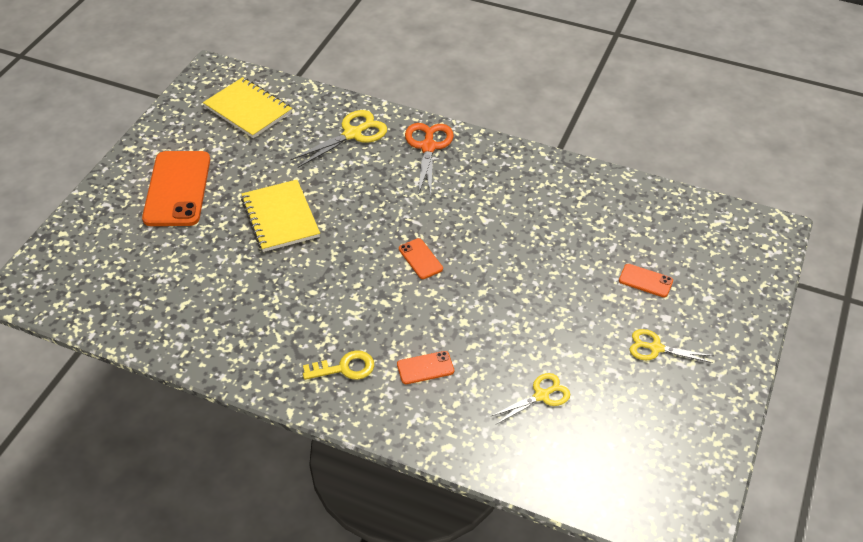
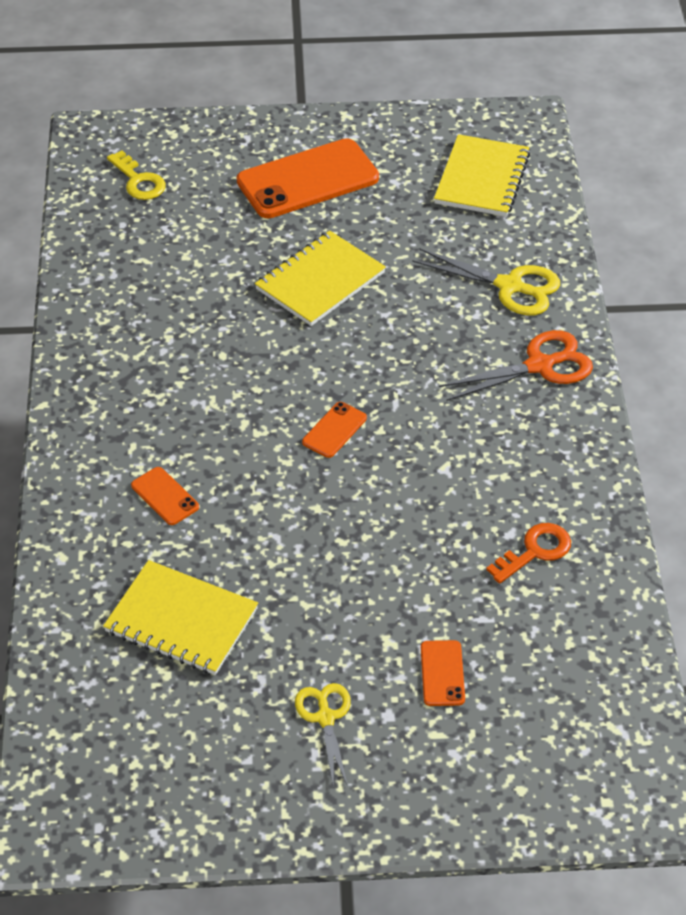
camera: 65 degrees right, 0 degrees up
yellow key [303,350,374,380] -> yellow key moved to [107,150,166,200]
yellow scissors [490,373,570,424] -> yellow notebook [103,560,258,675]
none -> orange key [486,523,571,584]

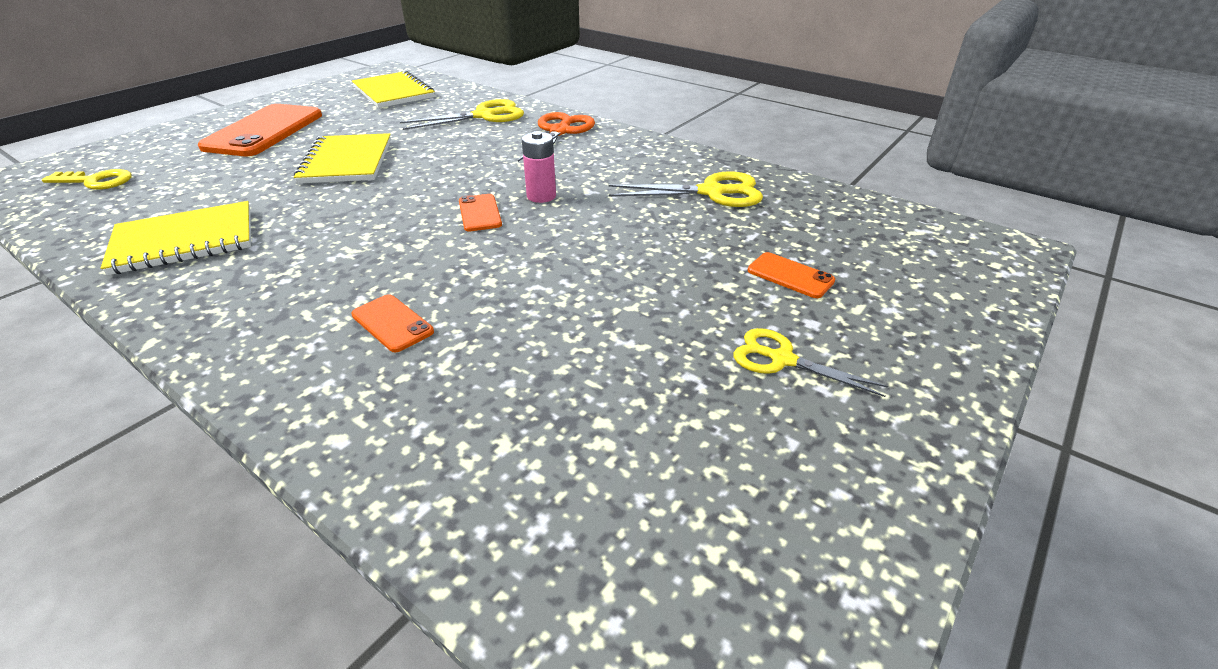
camera: 50 degrees left, 10 degrees down
yellow notebook [103,560,258,675] -> yellow notebook moved to [101,201,251,275]
orange phone [131,467,199,525] -> orange phone turned 45 degrees clockwise [351,294,434,352]
orange key [486,523,571,584] -> yellow scissors [608,171,763,207]
none -> pink battery [522,131,556,203]

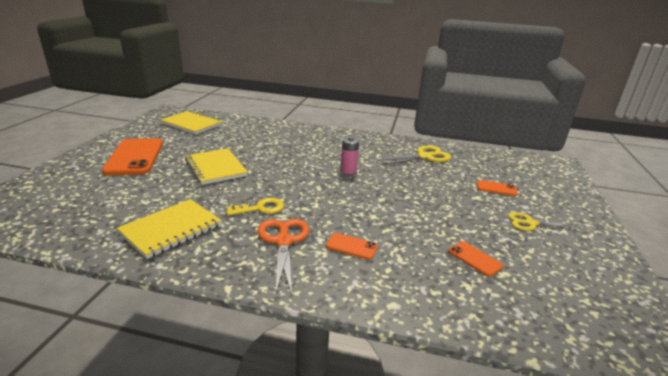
camera: 25 degrees left, 10 degrees down
yellow key [42,169,131,190] -> yellow key moved to [226,198,284,216]
yellow scissors [400,99,524,130] -> none
orange phone [459,194,502,231] -> orange phone moved to [448,241,503,277]
orange scissors [518,112,595,162] -> orange scissors moved to [258,219,309,295]

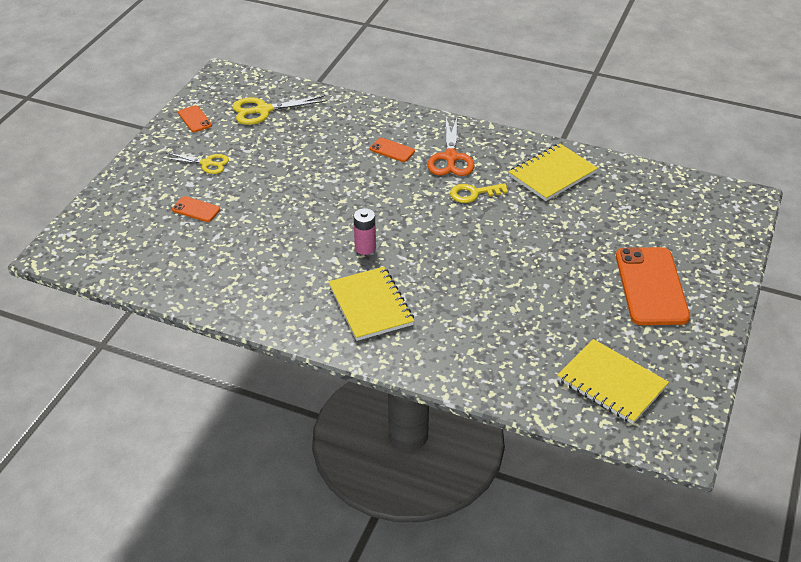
camera: 170 degrees left, 15 degrees up
yellow notebook [185,148,248,185] -> yellow notebook moved to [328,267,414,341]
yellow scissors [377,145,451,166] -> yellow scissors moved to [233,95,328,125]
orange phone [448,241,503,277] -> orange phone moved to [178,105,212,132]

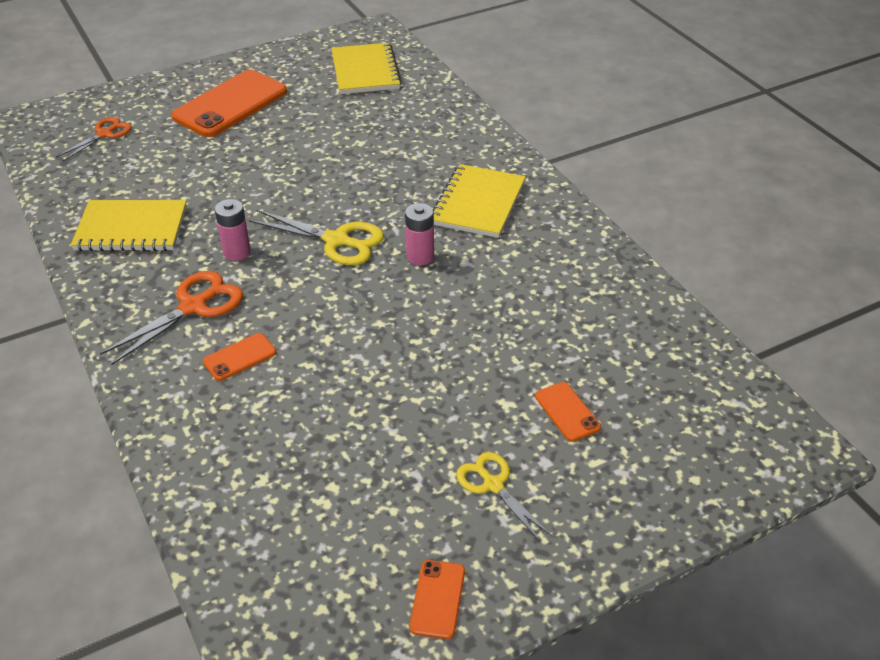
camera: 140 degrees left, 0 degrees up
yellow scissors [233,95,328,125] -> yellow scissors moved to [249,210,384,265]
orange phone [370,138,415,162] -> orange phone turned 75 degrees clockwise [203,333,276,381]
yellow key [450,183,508,203] -> pink battery [215,199,251,261]
none -> orange scissors [56,117,132,161]

